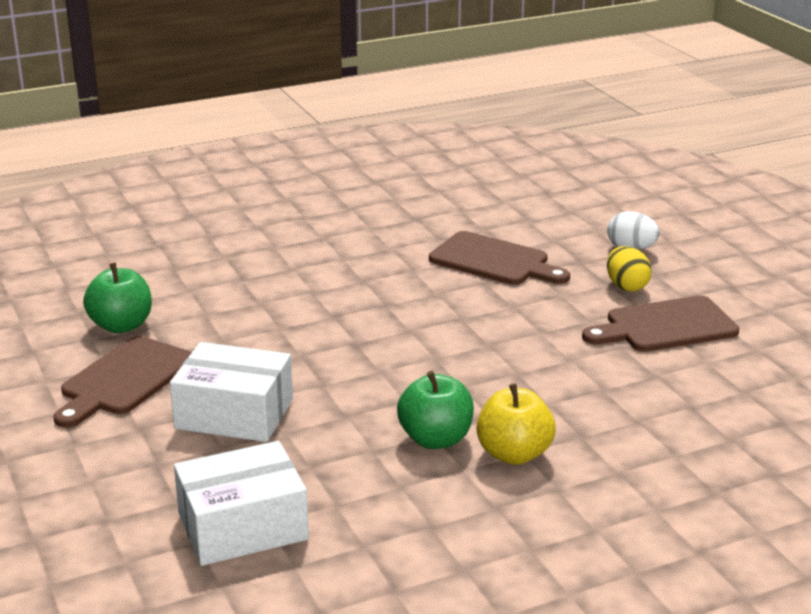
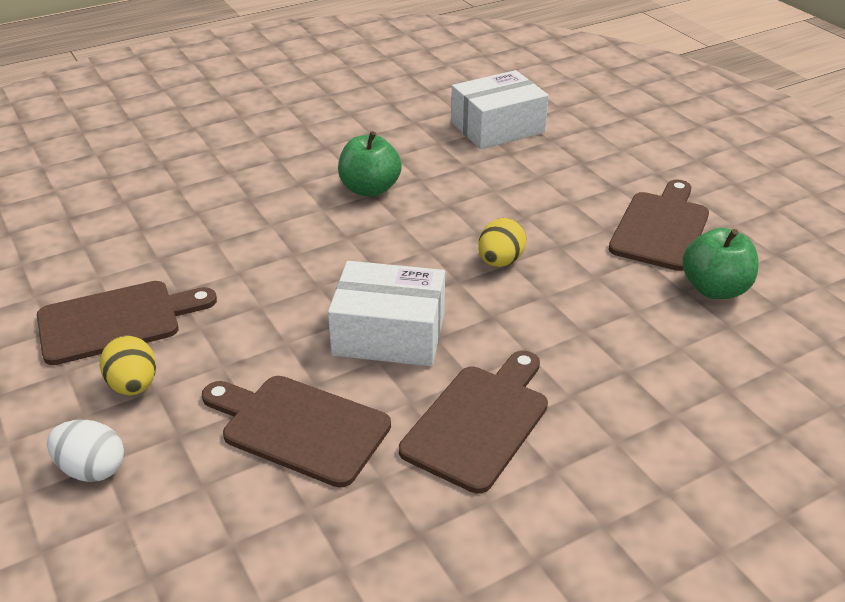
camera: 175 degrees right, 10 degrees up
white box [170,342,293,442] -> white box moved to [328,261,445,366]
yellow apple [477,383,556,465] -> none
none -> brown cutting board [399,351,548,494]
none -> yellow egg [478,218,526,267]

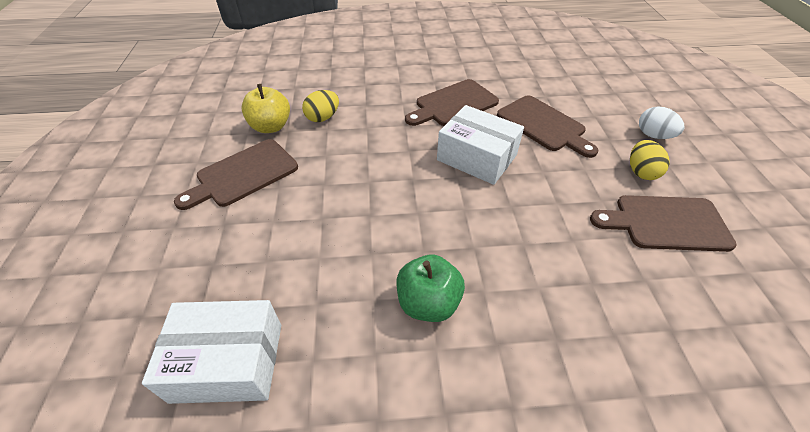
camera: 155 degrees left, 10 degrees up
yellow egg [478,218,526,267] -> yellow egg moved to [302,90,339,122]
green apple [682,228,759,299] -> yellow apple [242,84,290,133]

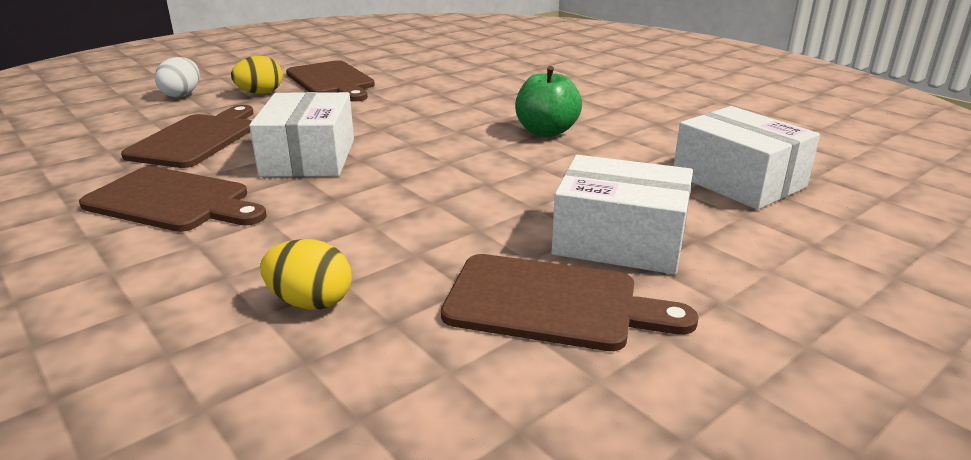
camera: 125 degrees left, 20 degrees down
yellow apple [242,84,290,133] -> none
none -> white box [552,155,693,274]

